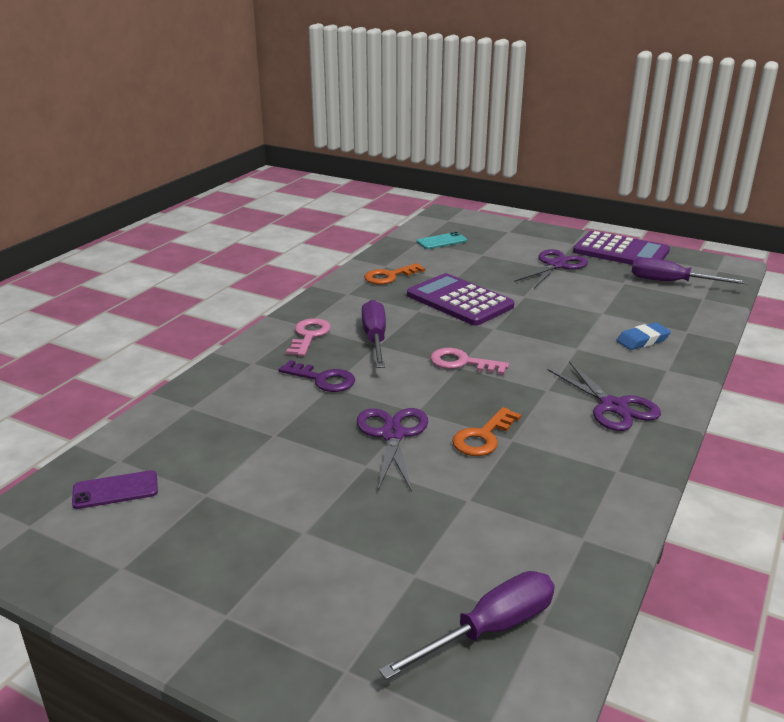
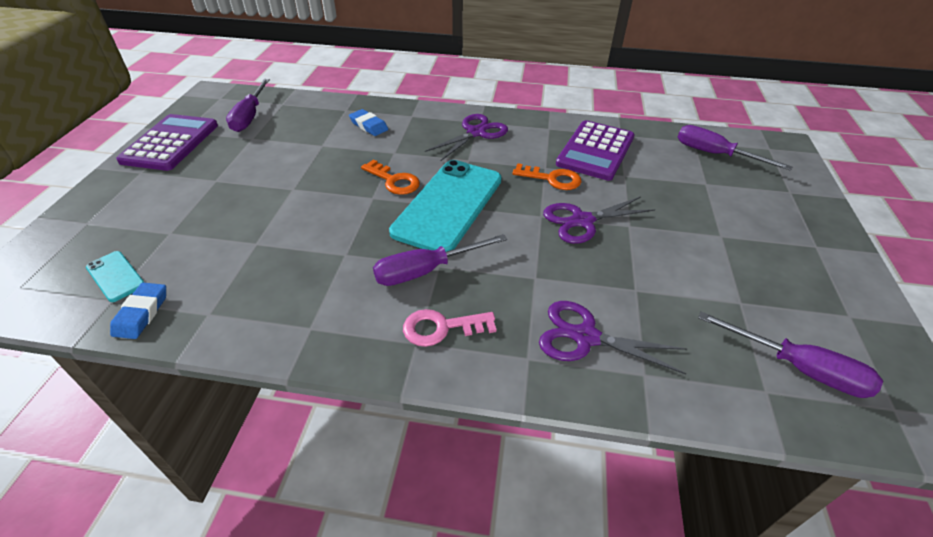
camera: 110 degrees left, 15 degrees up
purple phone [72,470,158,509] -> purple screwdriver [698,311,883,398]
purple key [279,360,355,392] -> none
orange key [364,263,426,285] -> orange key moved to [361,159,420,195]
purple calculator [407,273,514,326] -> purple calculator moved to [556,120,634,181]
pink key [430,348,509,375] -> turquoise phone [389,160,502,252]
purple scissors [515,249,588,288] -> purple scissors moved to [539,301,686,374]
none -> blue eraser [110,283,166,339]

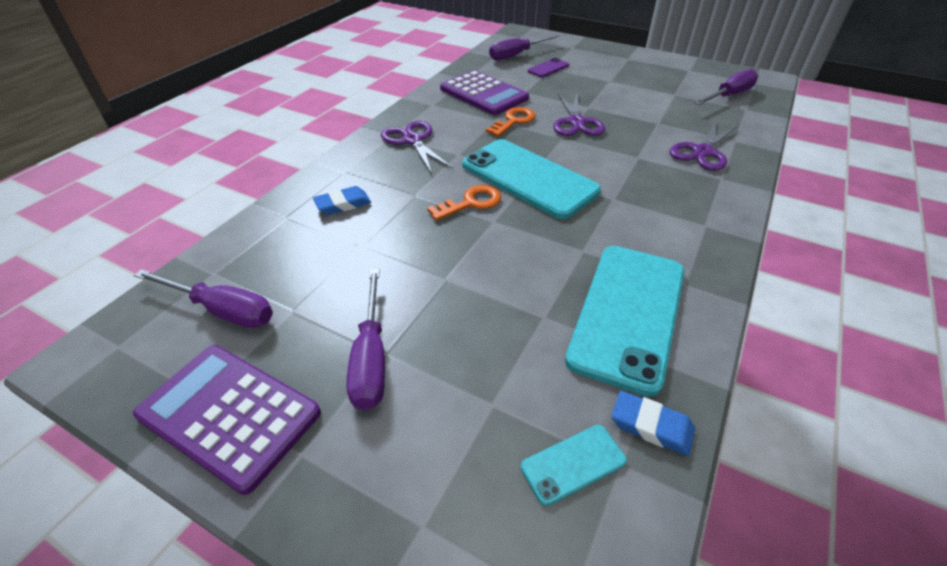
camera: 70 degrees left, 0 degrees up
purple screwdriver [373,234,507,286] -> purple screwdriver moved to [346,269,385,410]
pink key [403,309,497,347] -> none
none -> purple phone [528,58,569,77]
none -> turquoise phone [565,246,685,397]

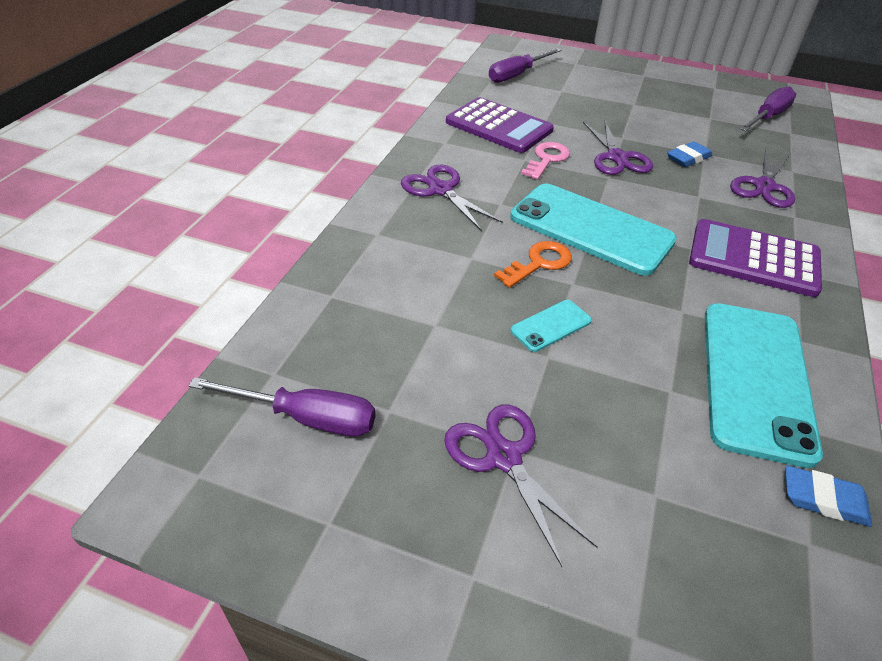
camera: 10 degrees left, 0 degrees up
purple calculator [133,345,321,495] -> purple calculator moved to [689,219,822,297]
blue eraser [313,186,371,215] -> blue eraser moved to [667,142,712,167]
purple screwdriver [346,269,385,410] -> purple scissors [444,404,598,567]
orange key [486,107,536,137] -> pink key [521,142,570,180]
turquoise phone [520,425,627,506] -> turquoise phone moved to [510,300,592,352]
purple phone [528,58,569,77] -> none

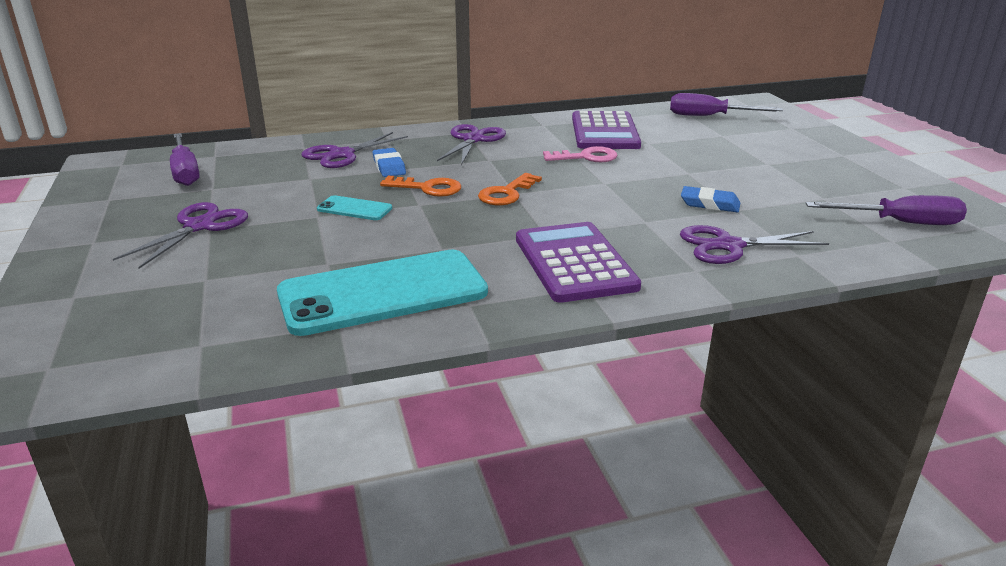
camera: 55 degrees right, 15 degrees down
turquoise phone [510,184,677,276] -> orange key [478,173,542,205]
purple scissors [583,121,653,175] -> purple scissors moved to [301,132,408,168]
blue eraser [785,465,872,527] -> blue eraser moved to [373,148,406,177]

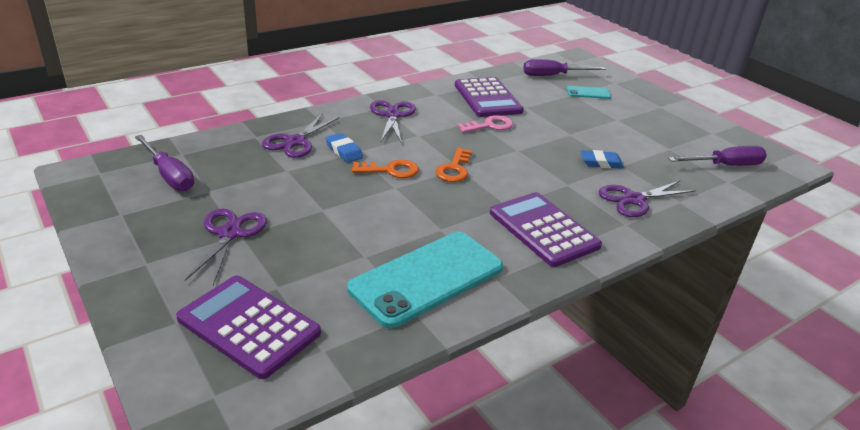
camera: 20 degrees left, 5 degrees up
turquoise phone [317,195,392,220] -> turquoise phone moved to [566,86,611,99]
none -> purple calculator [176,275,321,379]

